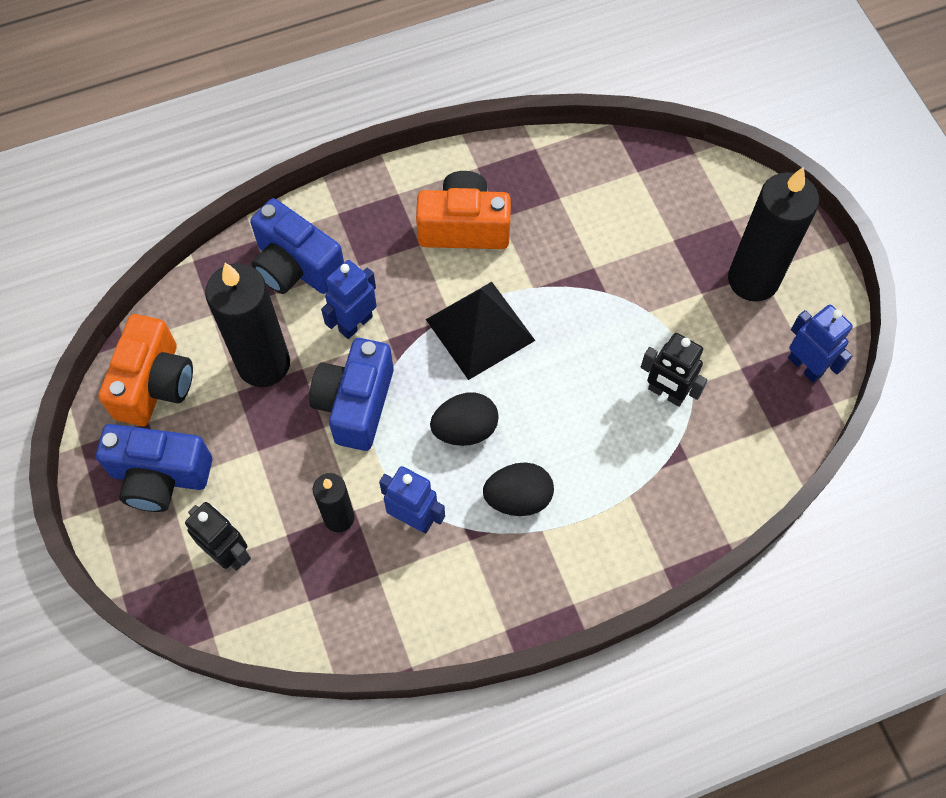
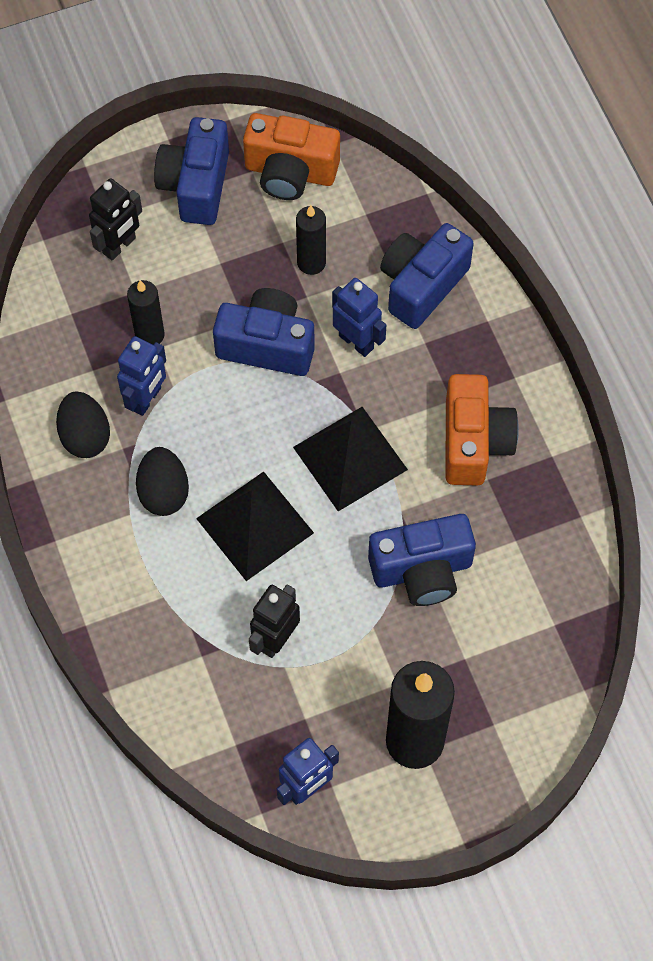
camera: 90 degrees right, 0 degrees up
black candle [205,263,290,387] -> black candle [296,205,326,275], size x0.55
black egg [430,392,499,446] -> black egg moved to [56,392,110,458]
none -> black pyramid [196,472,314,581]
none -> blue camera [368,514,476,606]

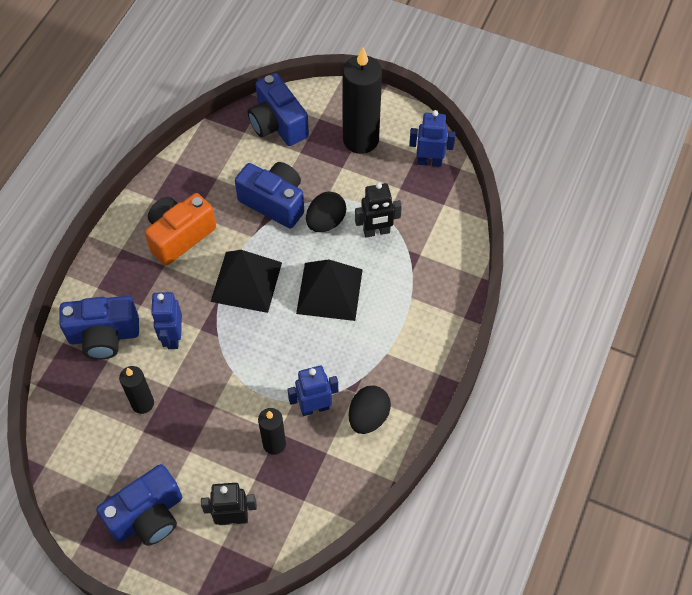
camera: 135 degrees left, 5 degrees down
black egg [136,447,189,516] -> black egg moved to [306,192,346,232]
blue camera [213,288,315,376] -> blue camera moved to [248,73,309,146]
orange camera [243,113,340,200] -> none

